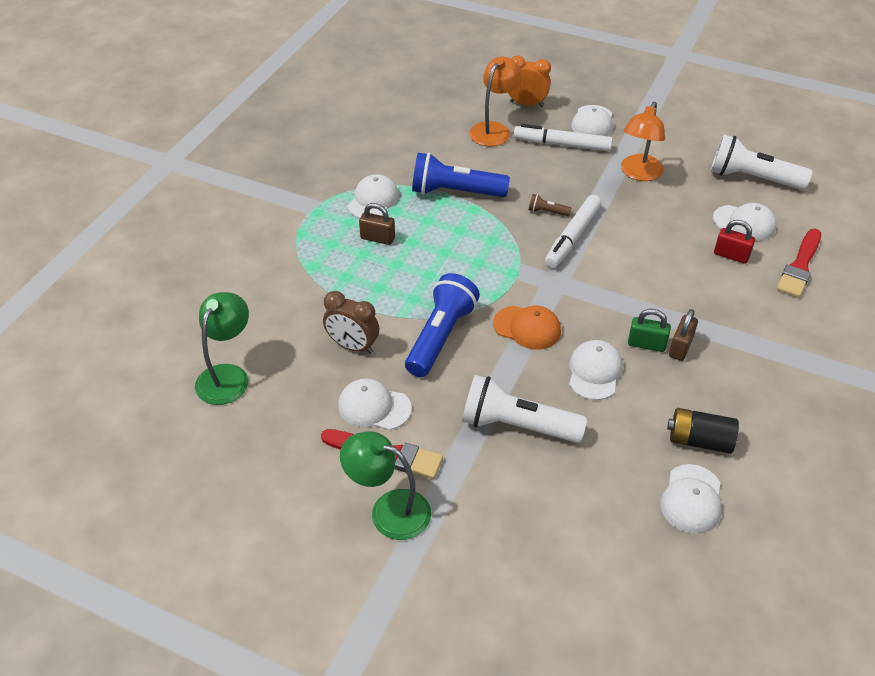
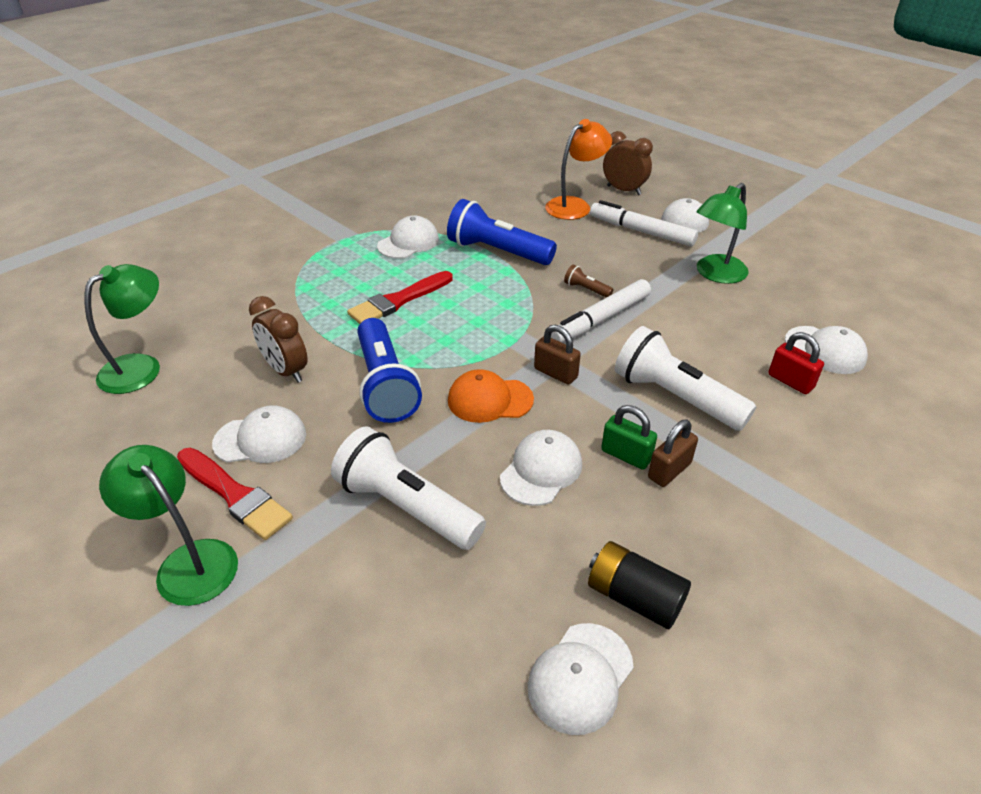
camera: 20 degrees right, 5 degrees down
white cap [338,379,412,430] -> white cap turned 135 degrees clockwise [212,405,306,463]
brown padlock [359,203,395,245] -> brown padlock moved to [534,325,581,385]
blue flashlight [405,273,480,377] -> blue flashlight turned 120 degrees clockwise [357,318,422,423]
orange cap [493,306,561,350] -> orange cap turned 135 degrees clockwise [448,369,534,423]
orange clock [508,56,551,107] -> brown clock [603,131,653,195]
orange lamp [621,102,665,181] -> green lamp [696,183,749,284]
white flashlight [711,134,812,190] -> white flashlight moved to [615,326,756,431]
red brush [777,229,821,298] -> red brush moved to [347,271,453,324]

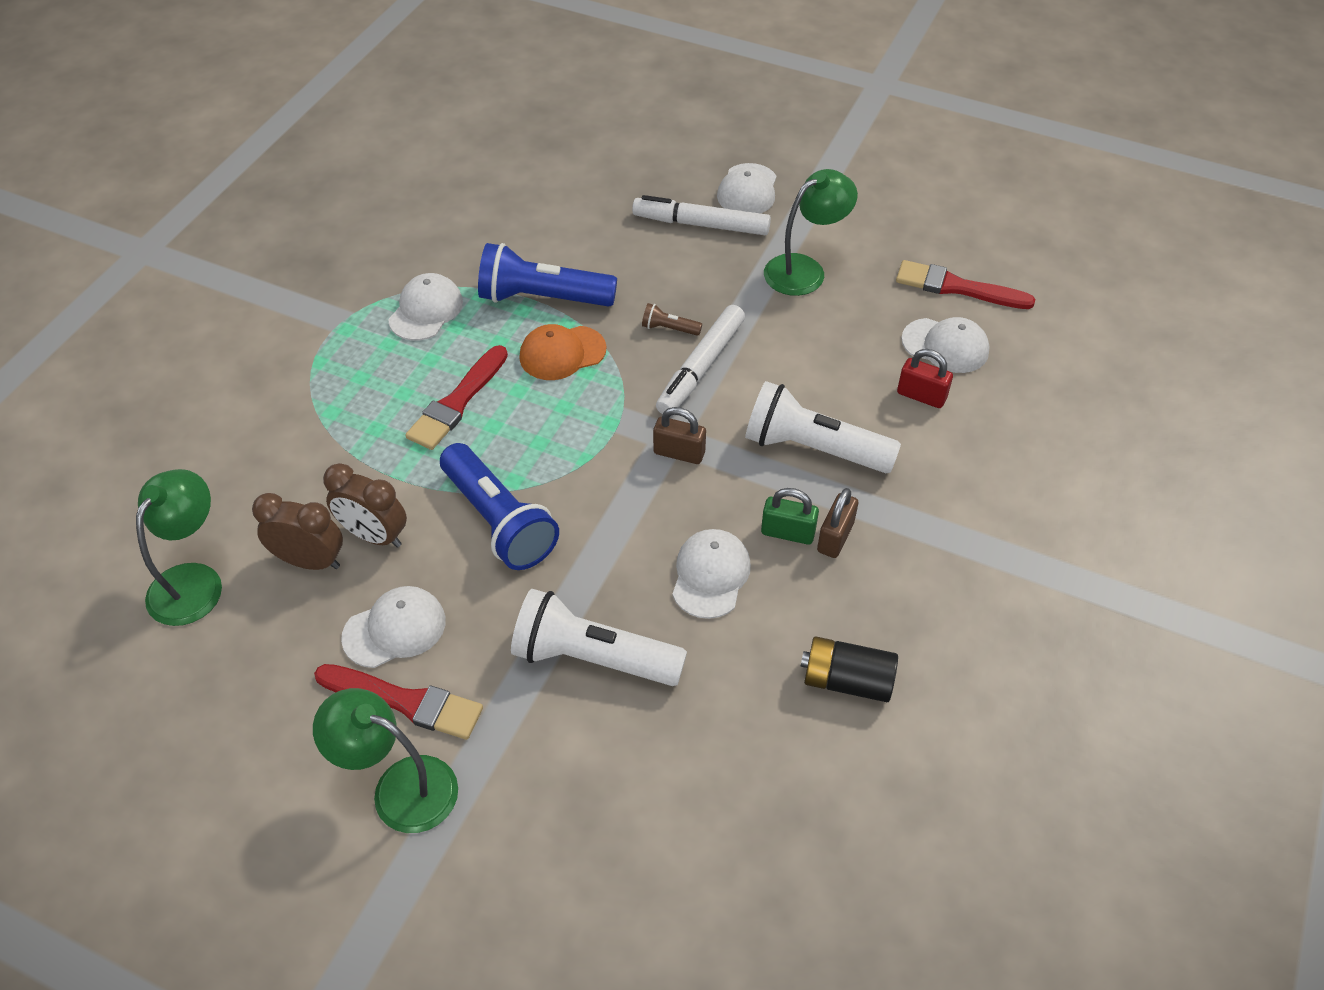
camera: 20 degrees left, 10 degrees up
orange cap [448,369,534,423] -> orange cap moved to [519,324,606,380]
white cap [528,623,634,735] -> none
orange lamp [545,119,612,220] -> none
brown clock [603,131,653,195] -> brown clock moved to [252,493,343,570]
green lamp [696,183,749,284] -> green lamp turned 150 degrees counterclockwise [764,169,858,296]
none -> red brush [896,260,1035,309]

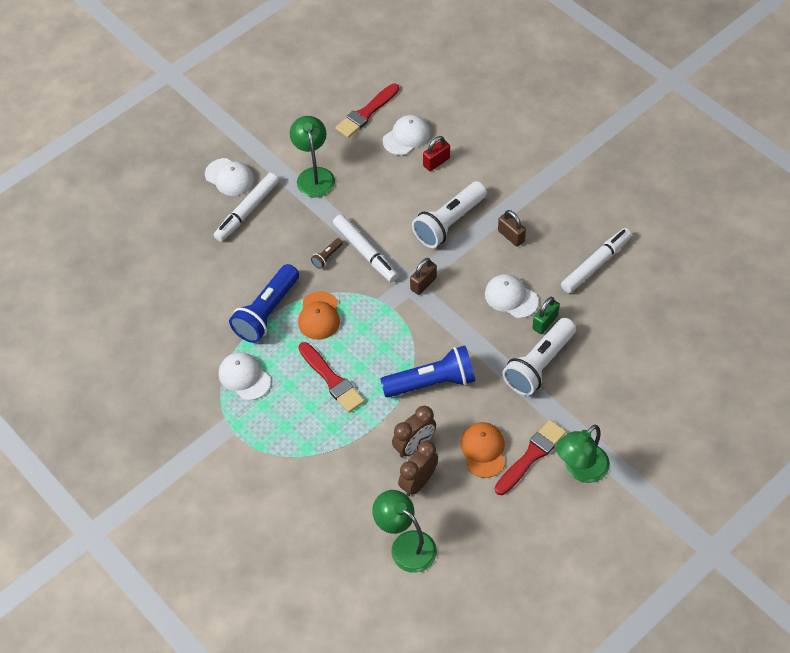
camera: 65 degrees left, 5 degrees up
white cap [341,586,446,668] -> orange cap [460,422,505,478]
green padlock [761,488,819,545] -> green padlock moved to [532,297,559,334]
black battery [800,636,898,702] -> white marker [561,228,631,293]

